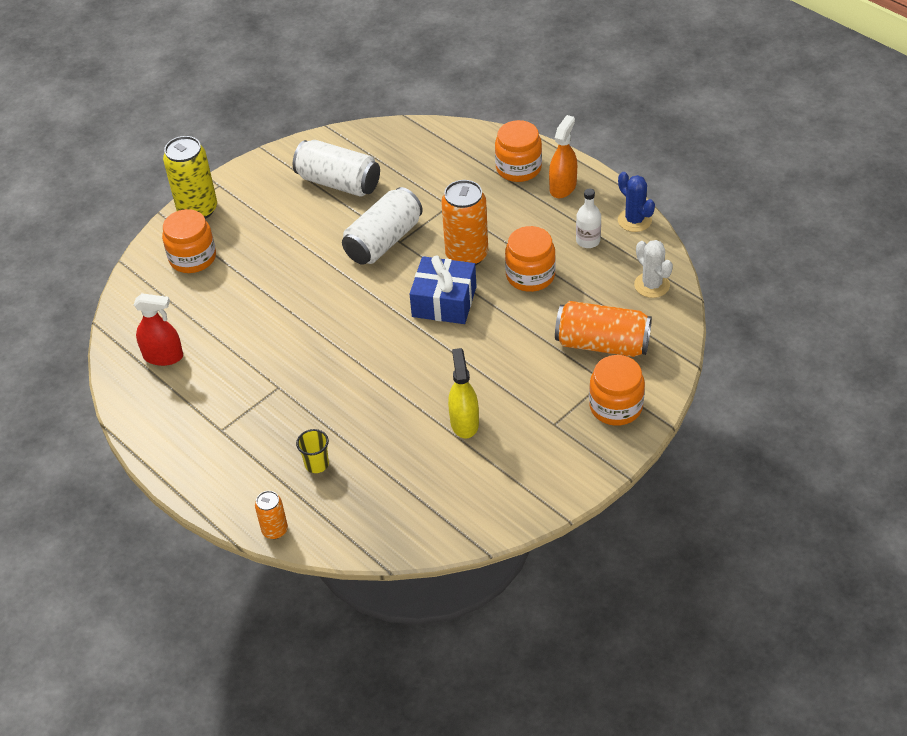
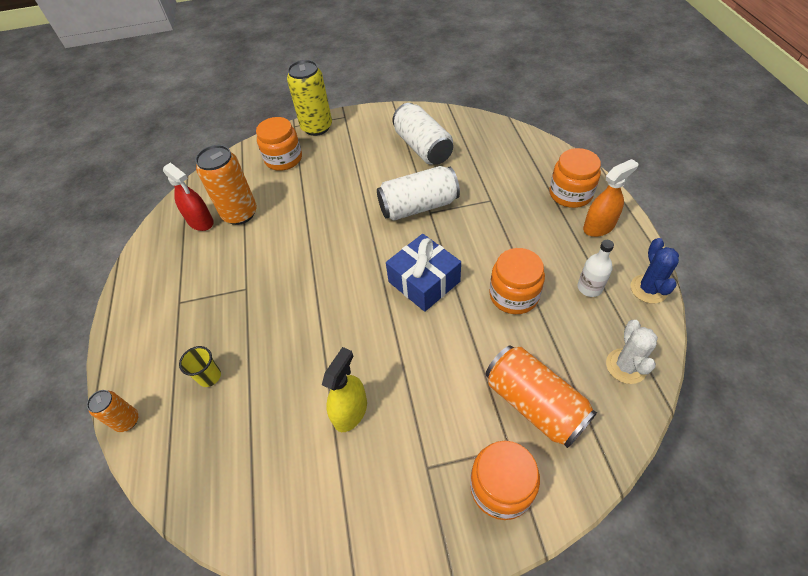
camera: 35 degrees right, 5 degrees up
orange can [441,180,488,266] -> orange can moved to [195,145,257,225]

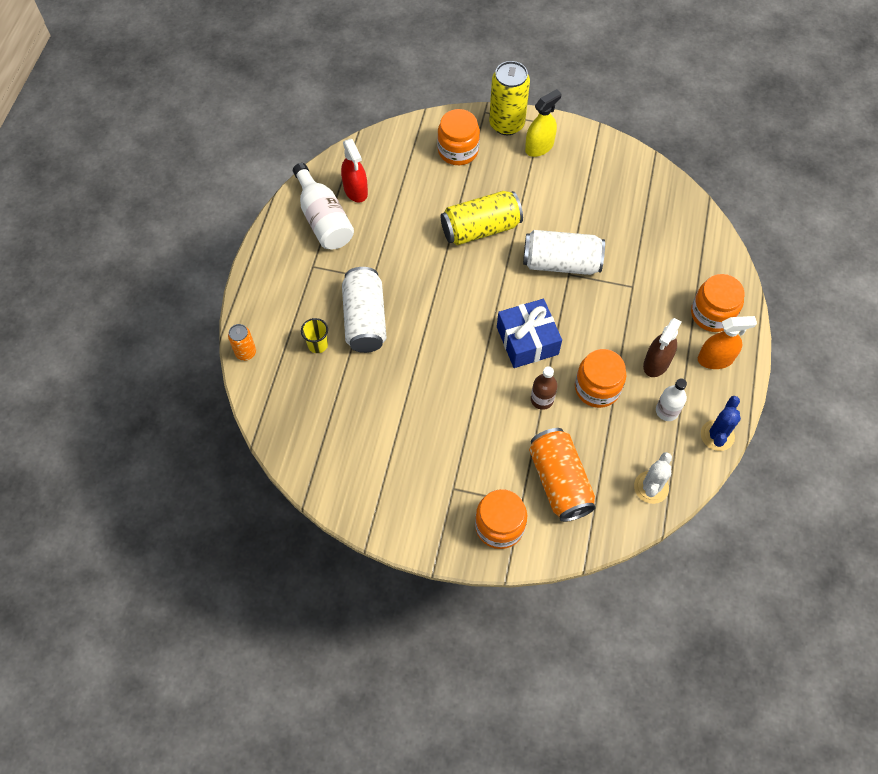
camera: 20 degrees right, 10 degrees up
orange can [195,145,257,225] -> none
yellow spray bottle [322,347,367,432] -> yellow spray bottle moved to [525,89,562,157]
white can [392,103,453,165] -> white can moved to [342,267,387,353]
none -> white bottle [293,163,354,249]
none -> yellow can [441,191,523,245]
none -> brown bottle [531,366,558,410]
none -> brown spray bottle [643,318,682,377]

